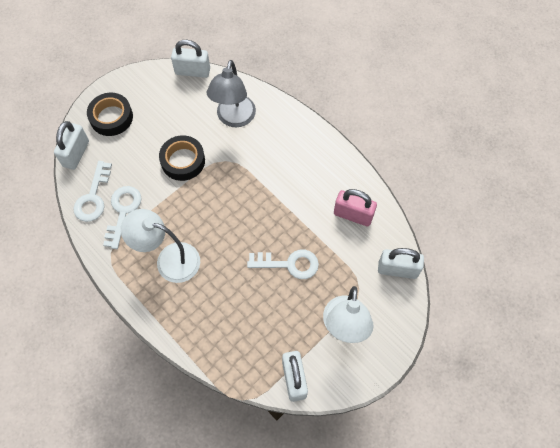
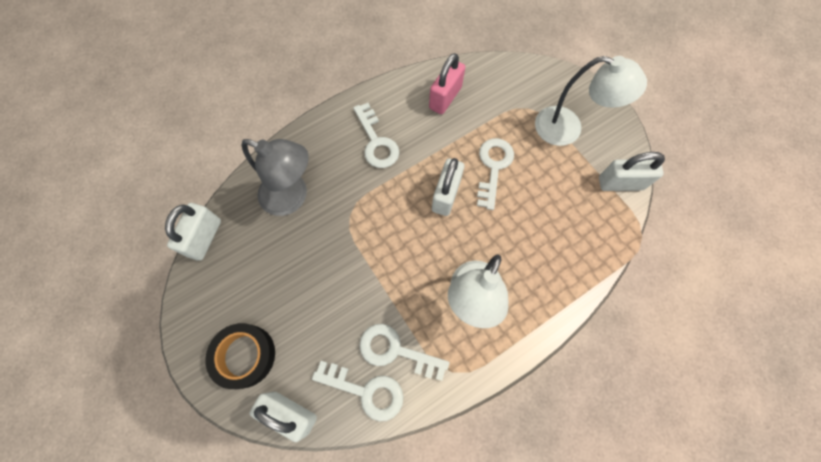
camera: 80 degrees left, 5 degrees up
black tape [159,135,205,181] -> none
white padlock [378,248,424,279] -> white padlock moved to [432,158,464,216]
none -> white key [353,103,399,168]

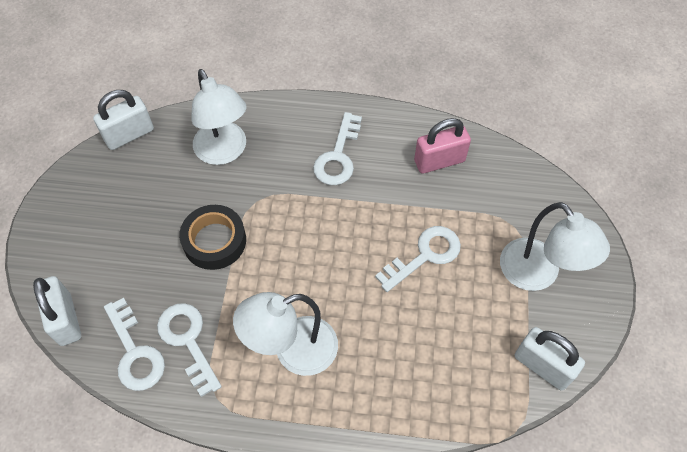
camera: 40 degrees right, 10 degrees down
black tape [205,323,275,389] -> black tape moved to [179,205,246,270]
grey lamp [242,139,309,216] -> white lamp [191,69,247,165]
white padlock [432,158,464,216] -> none

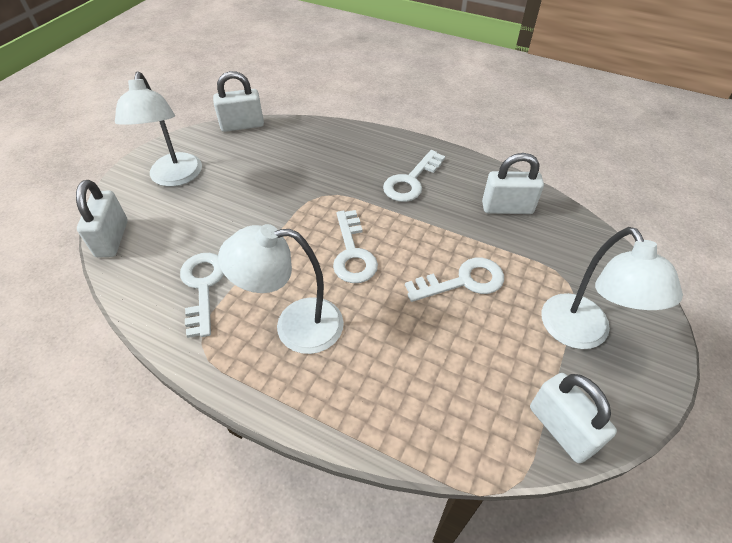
camera: 20 degrees right, 10 degrees down
white key [104,298,165,391] -> white key moved to [333,210,378,283]
black tape [179,205,246,270] -> none
white lamp [191,69,247,165] -> white lamp moved to [115,71,202,187]
pink padlock [414,118,471,174] -> white padlock [482,153,544,214]

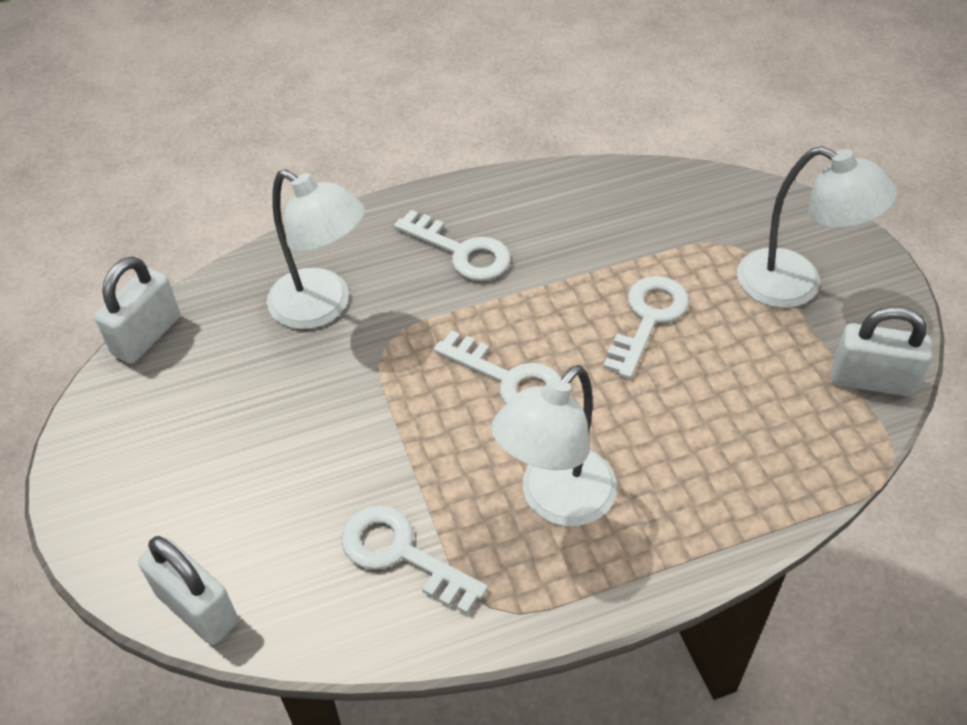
camera: 45 degrees left, 0 degrees up
white lamp [115,71,202,187] -> white lamp moved to [267,169,365,329]
white key [383,150,445,202] -> white key turned 45 degrees counterclockwise [394,210,510,281]
white padlock [482,153,544,214] -> none

